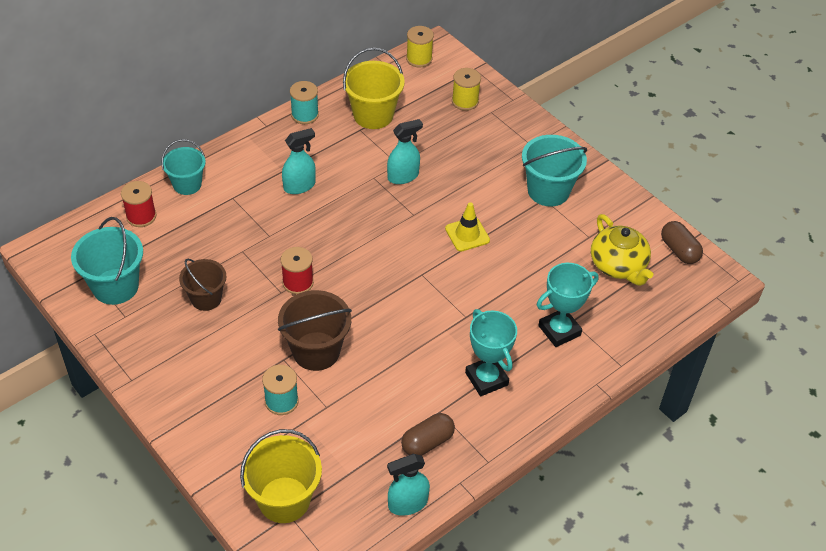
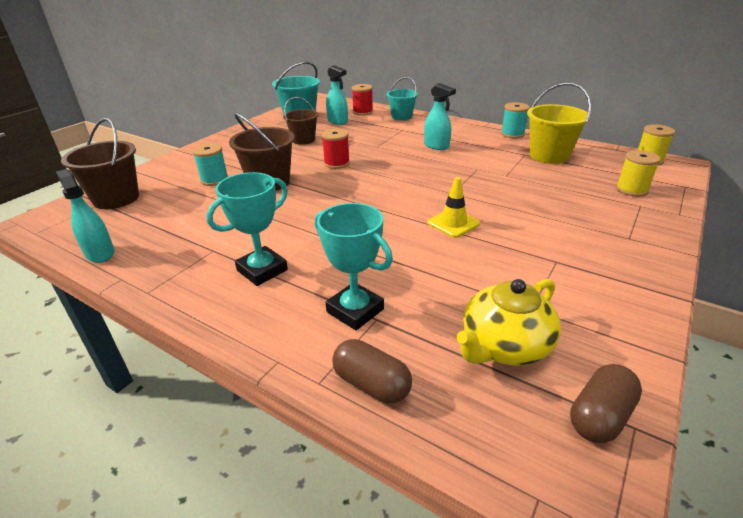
camera: 75 degrees right, 15 degrees down
yellow bucket [240,429,322,523] -> brown bucket [61,118,139,209]
turquoise spray bottle [387,119,423,184] -> turquoise spray bottle moved to [326,65,348,125]
brown capsule [401,413,455,456] -> brown capsule moved to [332,339,412,403]
turquoise bucket [522,135,587,206] -> none

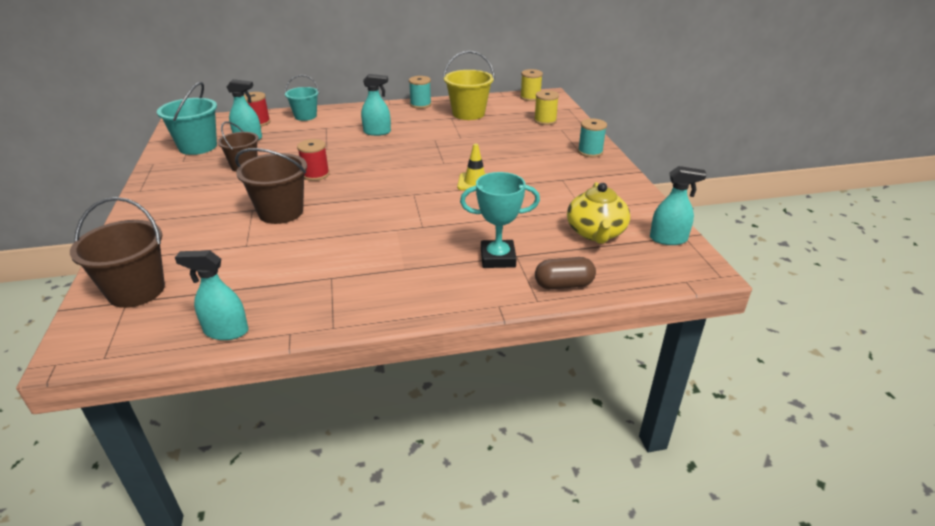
camera: 45 degrees left, 0 degrees up
turquoise spool [192,143,228,186] -> turquoise spool moved to [578,119,607,157]
turquoise trophy [206,172,288,286] -> none
brown capsule [570,364,642,443] -> turquoise spray bottle [650,166,707,245]

